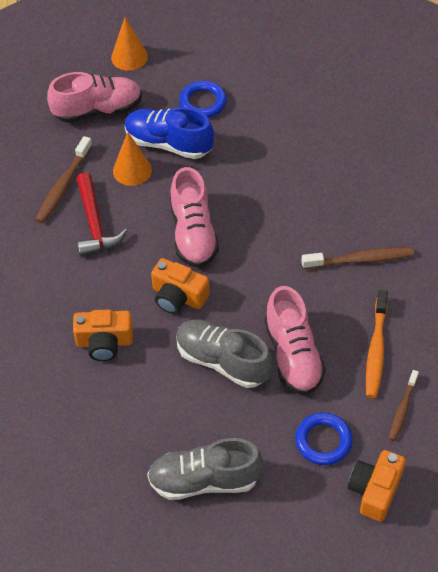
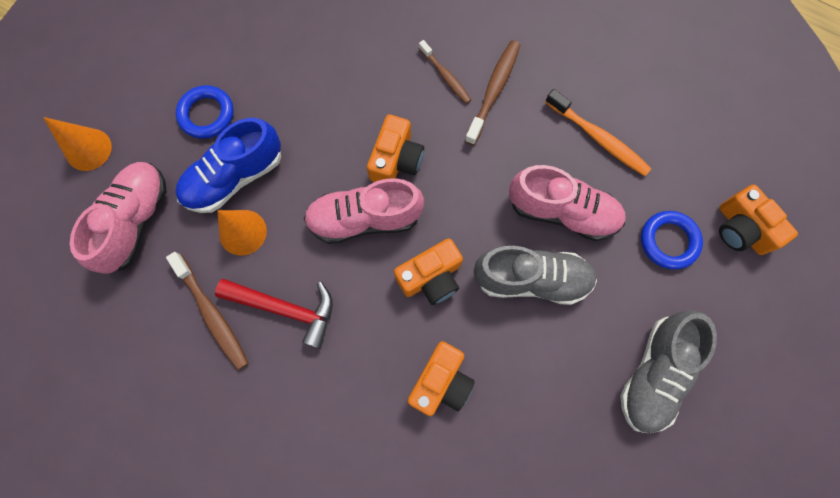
camera: 60 degrees left, 20 degrees up
pink shoe [170,167,219,268] -> pink shoe turned 150 degrees clockwise [304,178,424,244]
grey shoe [176,320,273,388] -> grey shoe turned 150 degrees counterclockwise [474,246,597,305]
brown toothbrush [389,370,419,441] -> brown toothbrush moved to [419,40,471,104]
none -> orange camera [367,114,424,182]

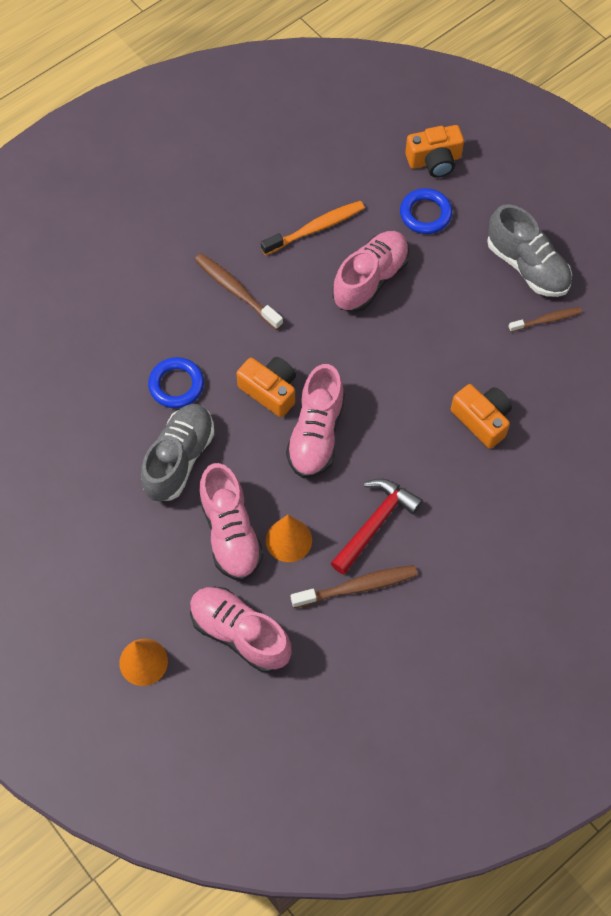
camera: 70 degrees left, 10 degrees down
blue shoe [175,118,281,213] -> pink shoe [199,463,263,581]
blue ring [176,85,234,139] -> blue ring moved to [148,357,204,408]
orange camera [394,238,463,305] -> none
brown toothbrush [419,40,471,104] -> brown toothbrush moved to [508,307,582,332]
grey shoe [474,246,597,305] -> grey shoe moved to [141,404,214,501]

